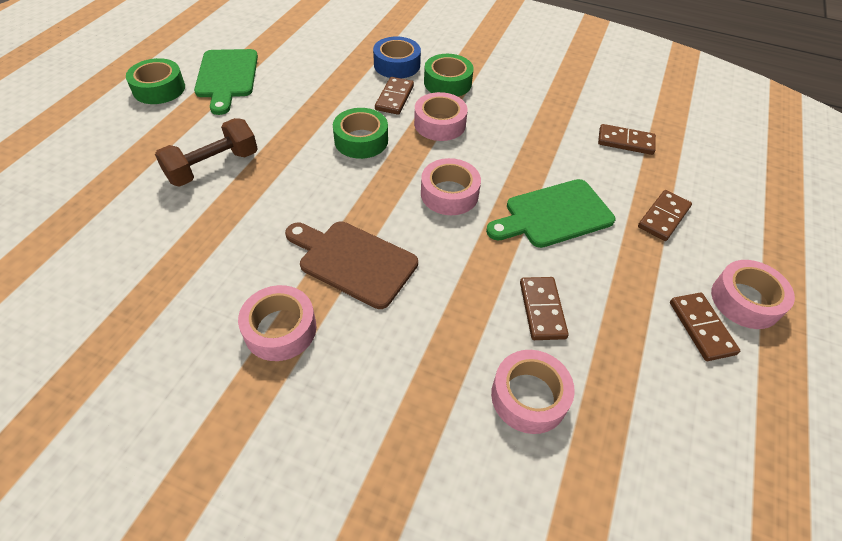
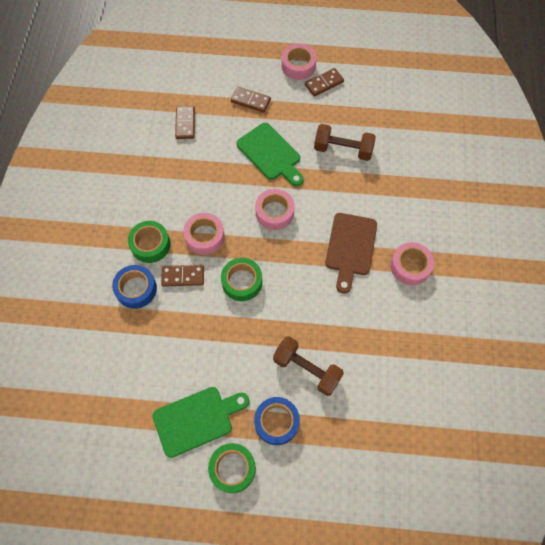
camera: 105 degrees left, 15 degrees up
pink tape [491,350,575,434] -> none
brown domino [520,277,569,340] -> brown dumbbell [314,124,376,161]
none -> blue tape [254,397,300,445]

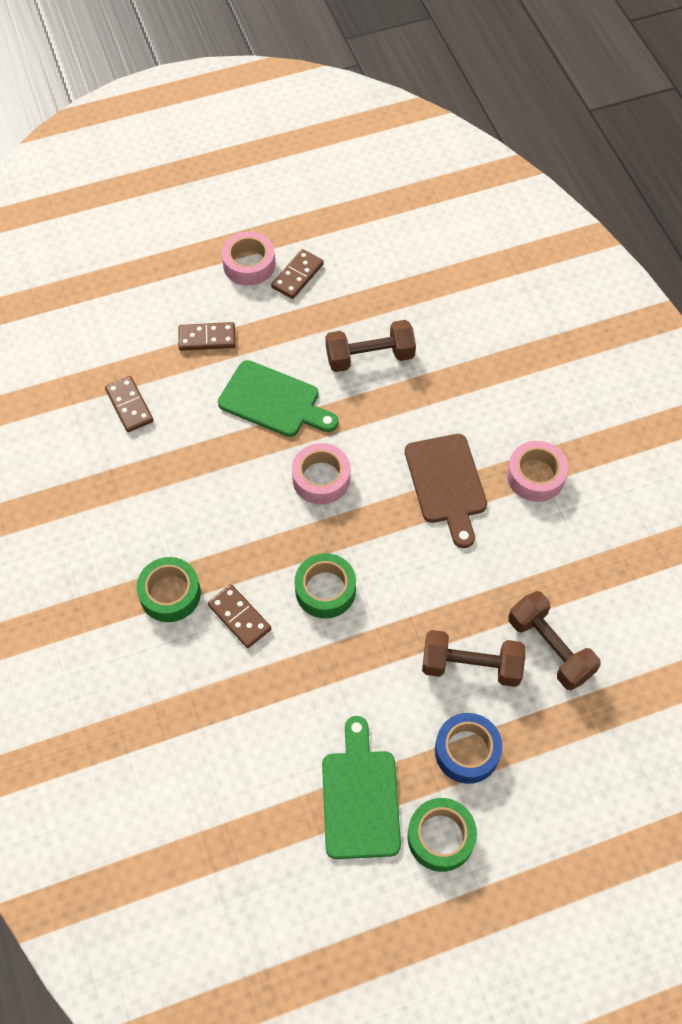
camera: 25 degrees left, 5 degrees down
blue tape [112,265,157,309] -> none
green cutting board [152,387,250,458] -> green cutting board turned 45 degrees counterclockwise [322,716,401,859]
brown domino [161,265,204,286] -> brown domino turned 75 degrees clockwise [208,584,271,648]
pink tape [183,213,225,255] -> none
none -> brown dumbbell [508,591,601,690]

